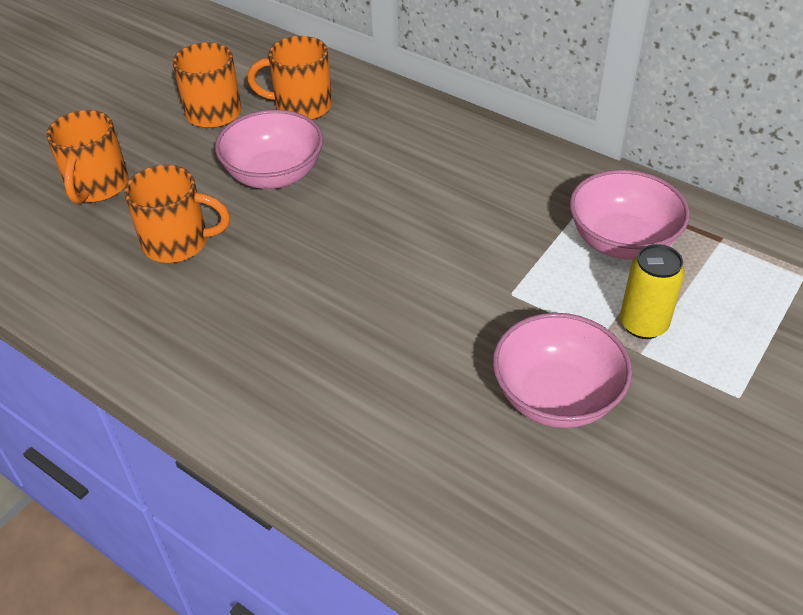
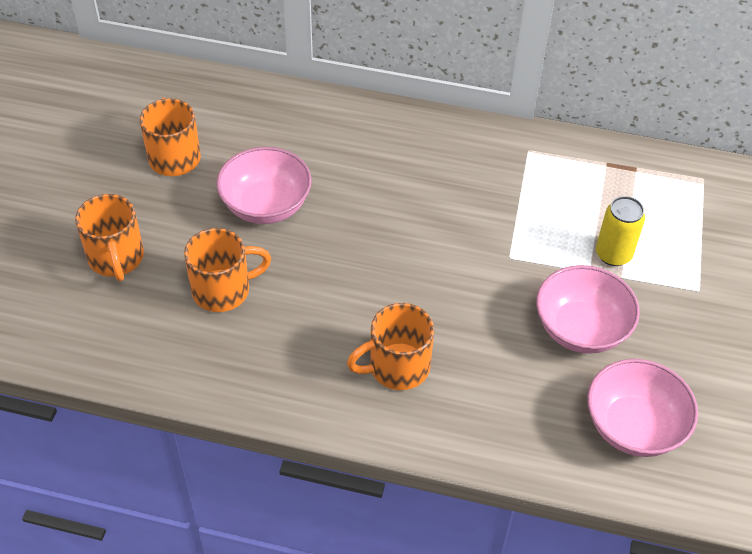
camera: 25 degrees left, 5 degrees up
orange mug [247,36,332,120] -> orange mug moved to [347,303,434,390]
pink bowl [570,170,690,260] -> pink bowl moved to [587,359,698,457]

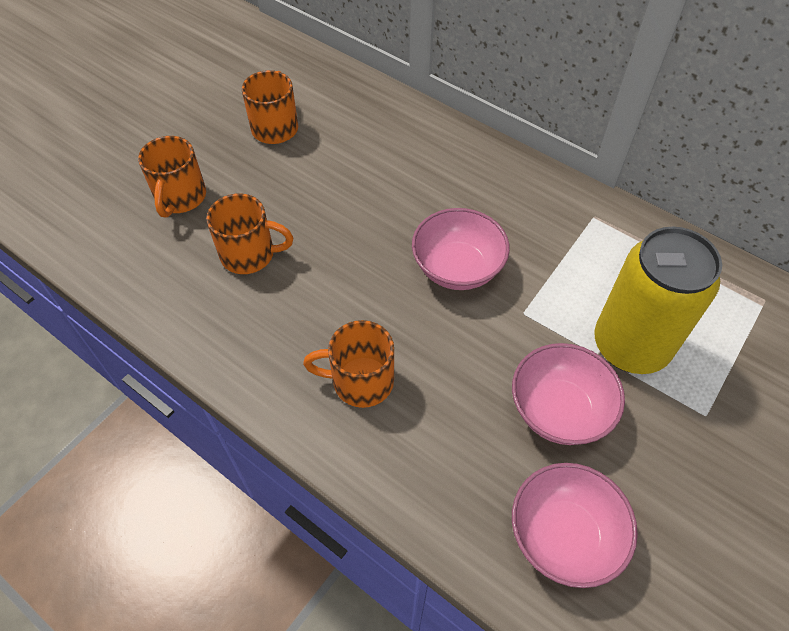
camera: 25 degrees right, 5 degrees up
pink bowl [216,147,312,224] -> pink bowl moved to [412,208,510,290]
yellow can [596,196,645,266] -> yellow can [594,227,722,374], size x1.97

